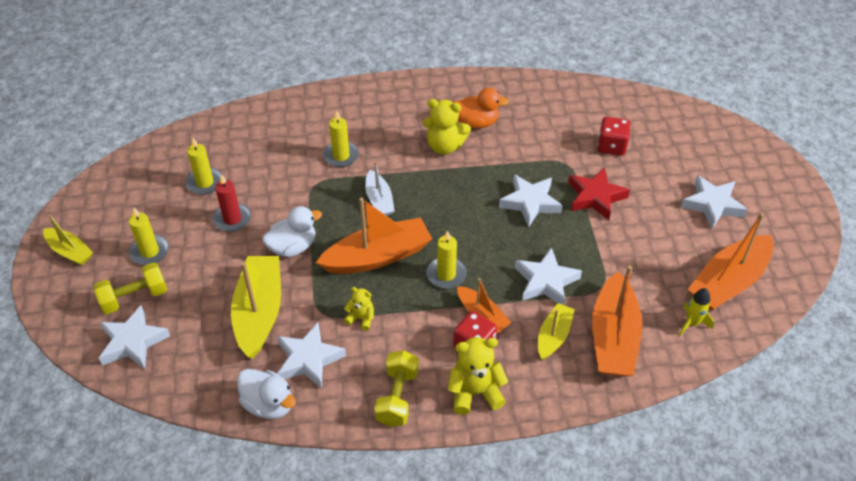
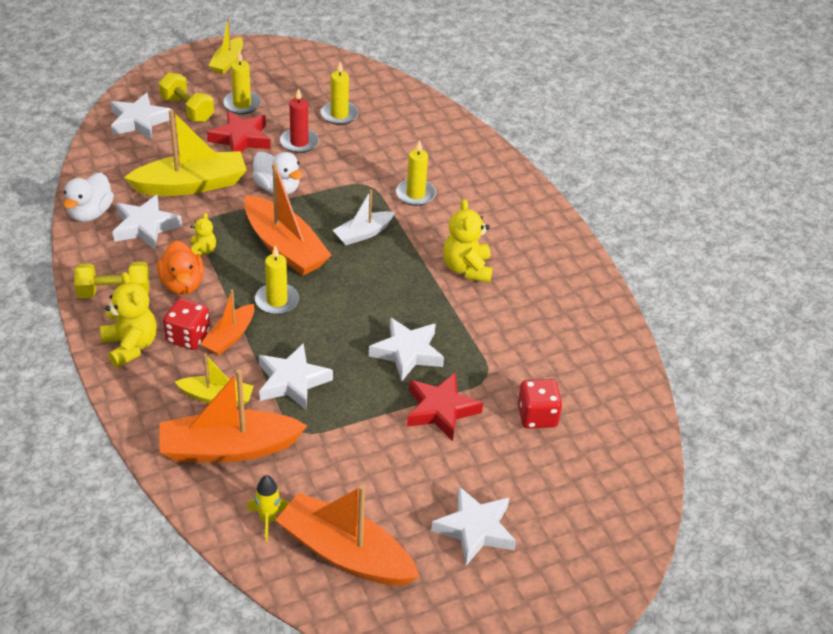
camera: 70 degrees right, 5 degrees down
orange duck [454,88,509,129] -> orange duck moved to [157,240,204,295]
none -> red star [207,111,271,153]

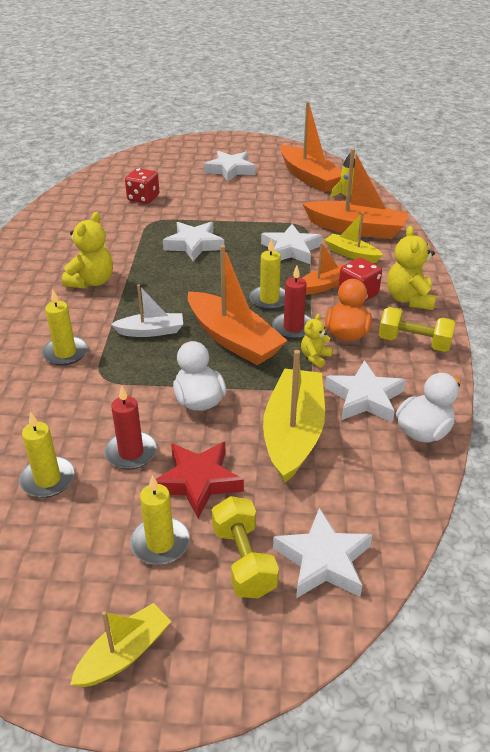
camera: 150 degrees left, 5 degrees down
yellow boat [124,110,247,196] -> yellow boat turned 90 degrees clockwise [263,350,325,483]
orange boat [244,163,332,276] -> orange boat turned 150 degrees clockwise [188,245,288,365]
red star [407,372,483,441] -> none
none -> red candle [272,266,312,339]

